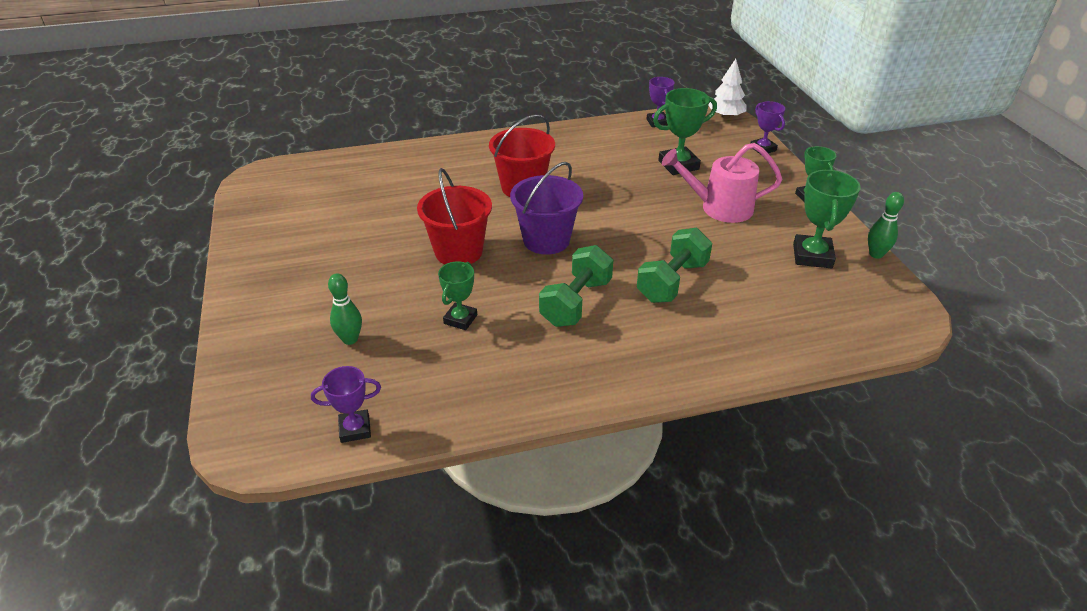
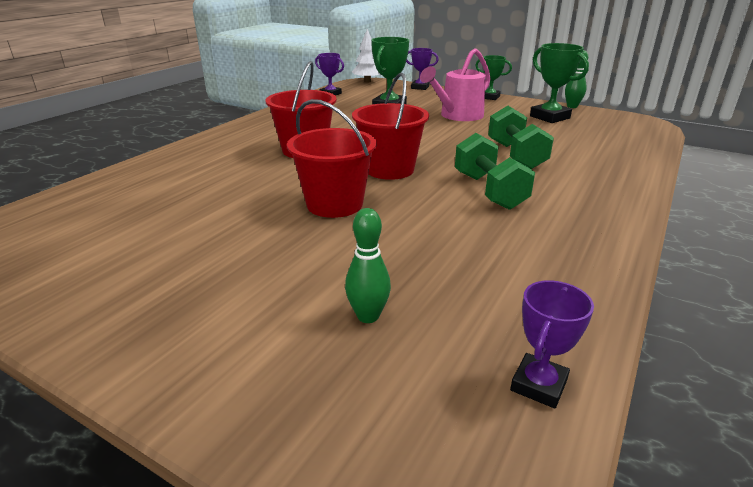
camera: 45 degrees left, 10 degrees down
green trophy [438,261,477,330] -> none
purple bucket [510,162,583,255] -> red bucket [352,73,429,180]

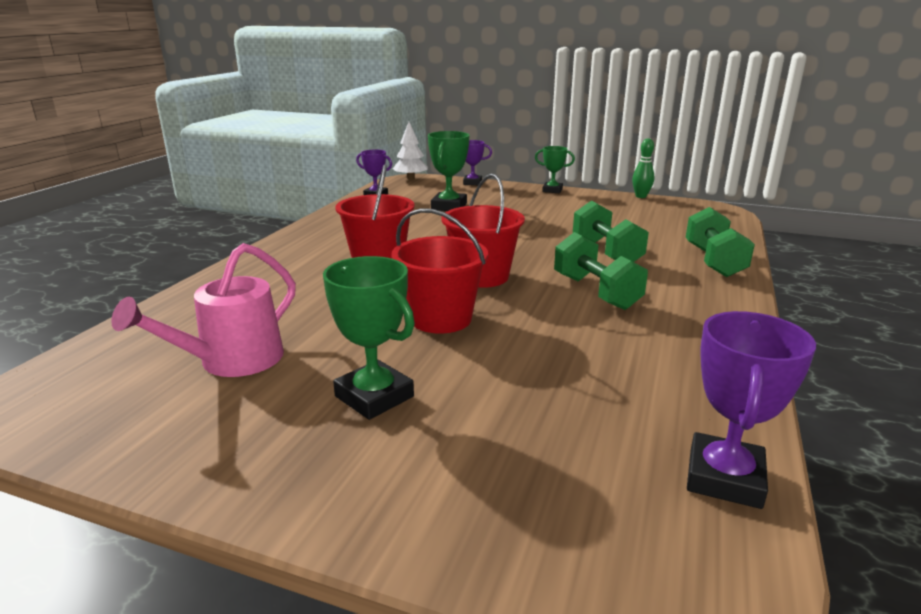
camera: 10 degrees left, 5 degrees down
green bowling pin [345,208,391,323] -> none
pink watering can [420,48,491,121] -> pink watering can moved to [111,243,296,377]
purple trophy [510,280,594,409] -> purple trophy [687,311,816,509], size x1.56
green trophy [530,43,589,123] -> green trophy moved to [323,256,415,420]
none -> green dumbbell [686,207,755,277]

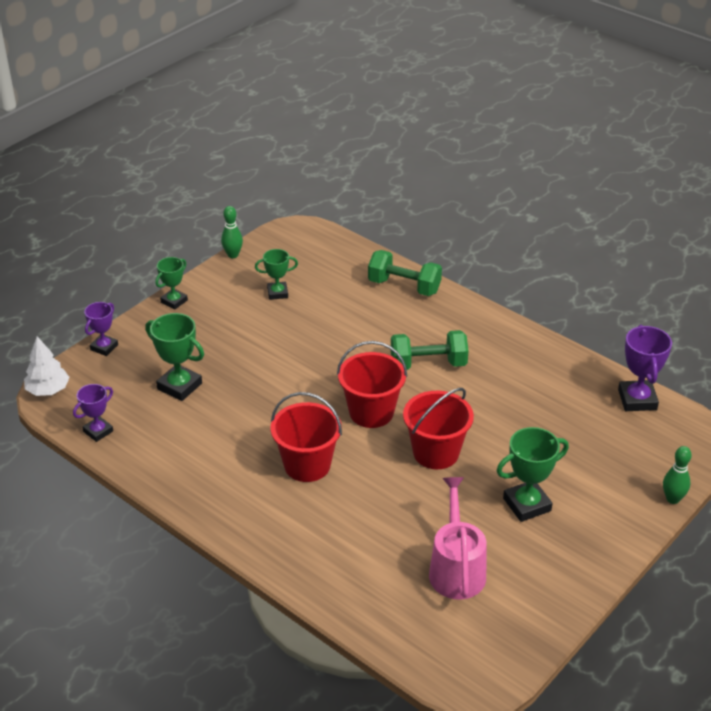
camera: 70 degrees left, 15 degrees up
pink watering can [111,243,296,377] -> pink watering can turned 150 degrees counterclockwise [429,477,486,600]
green dumbbell [573,201,649,262] -> none
purple trophy [687,311,816,509] -> purple trophy turned 45 degrees clockwise [618,325,672,411]
none -> green trophy [255,249,298,300]
none -> green bowling pin [663,446,692,504]

